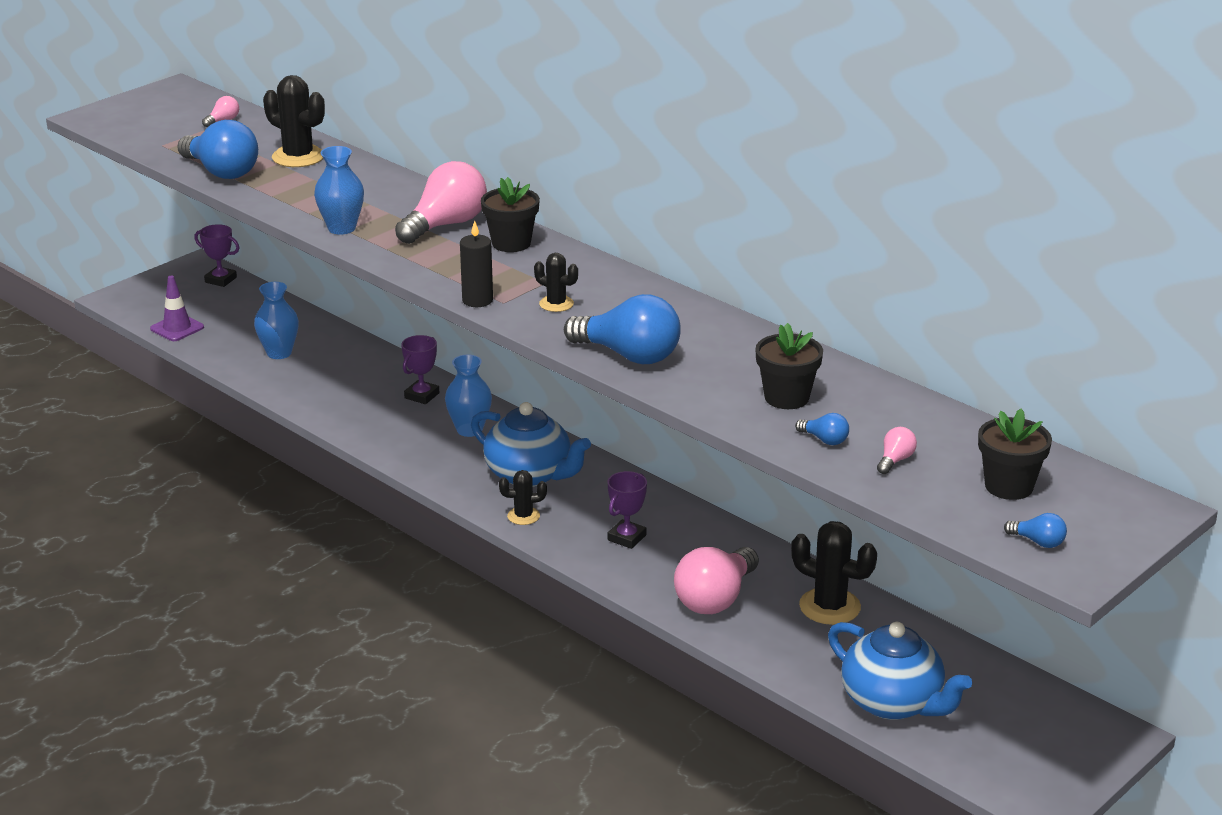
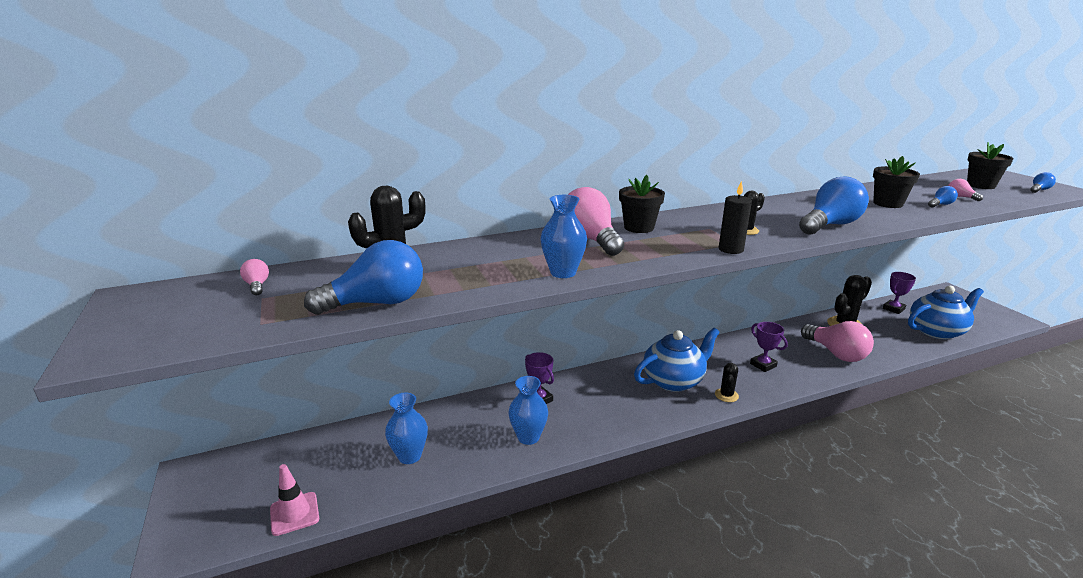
camera: 65 degrees left, 5 degrees down
purple traffic cone [150,276,204,341] -> pink traffic cone [270,464,319,536]
purple trophy [194,224,239,287] -> purple trophy moved to [883,272,916,314]
blue vase [445,355,492,437] -> blue vase moved to [508,376,548,445]

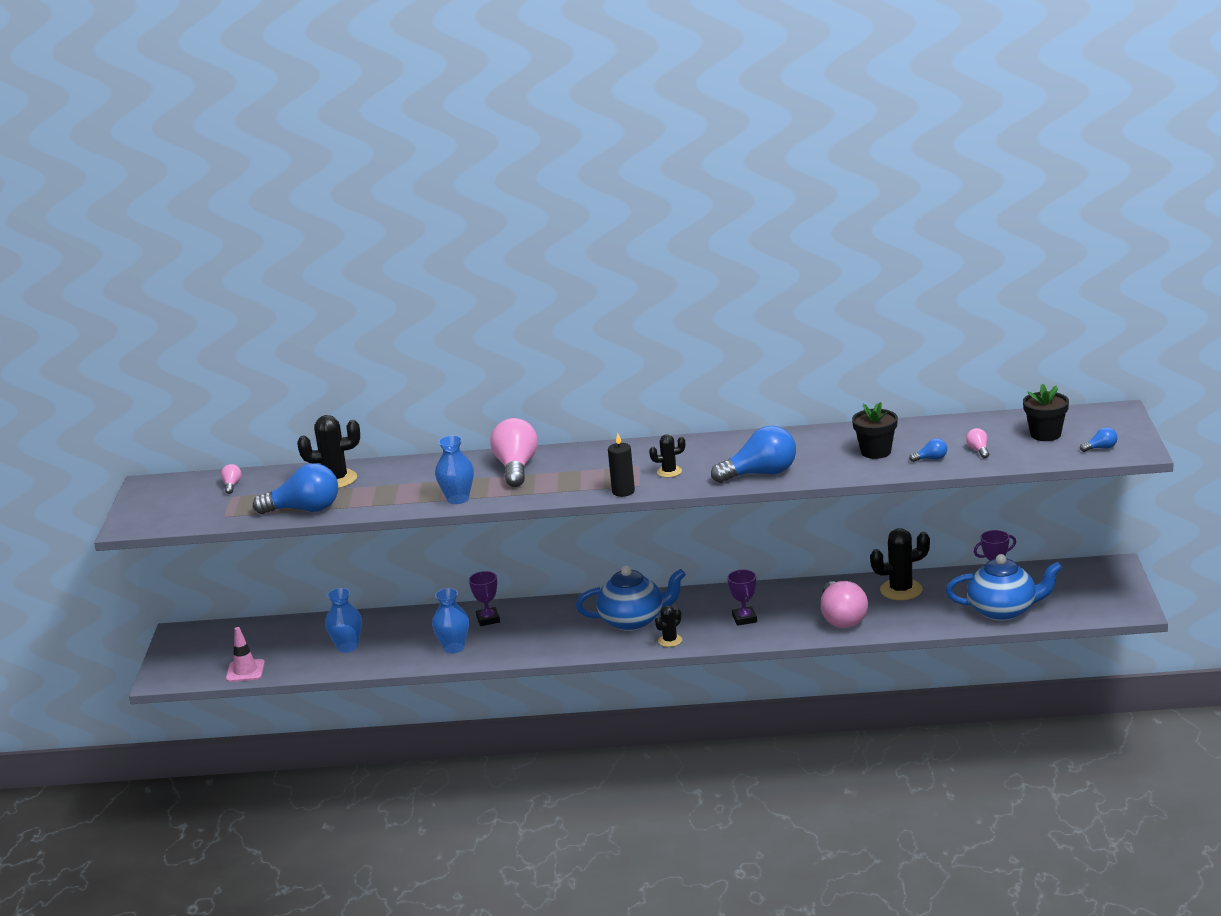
camera: 25 degrees right, 0 degrees up
black flower pot [619,175,665,233] -> none

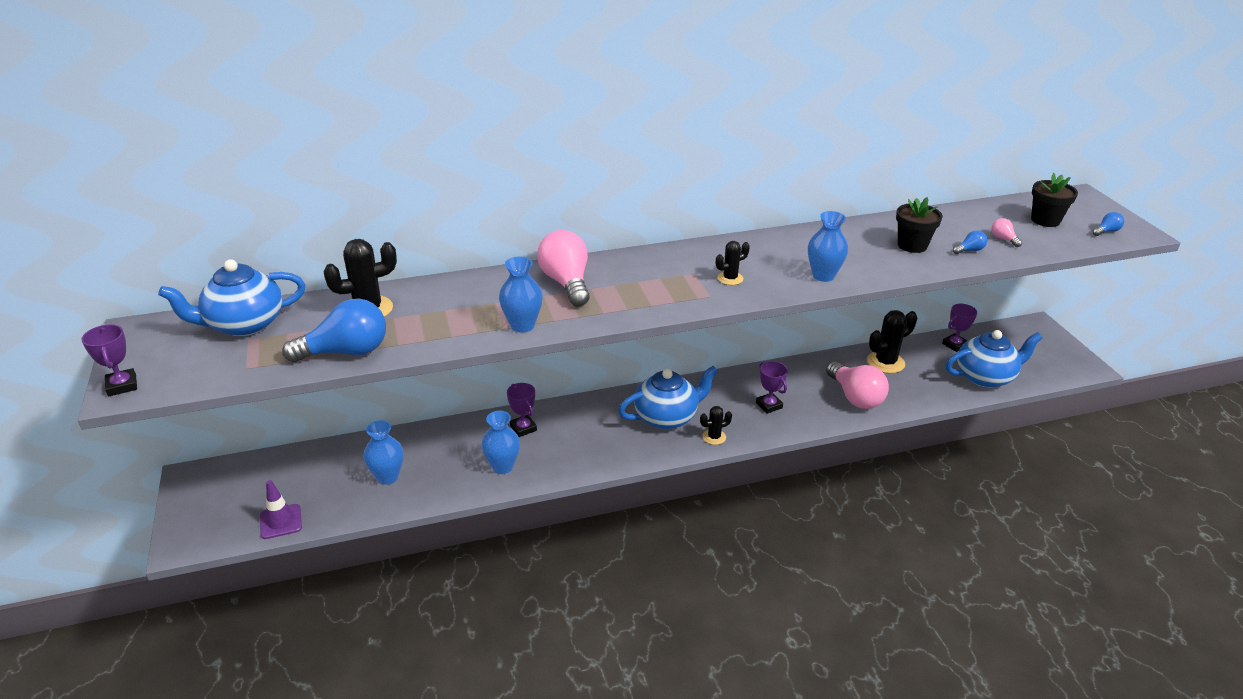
camera: 20 degrees left, 10 degrees up
pink light bulb [221,464,242,494] -> blue teapot [158,259,305,336]
pink traffic cone [226,627,265,682] -> purple traffic cone [260,480,302,539]
black candle [608,433,635,497] -> none
black cactus [655,605,682,647] -> black cactus turned 45 degrees clockwise [700,406,732,445]
blue light bulb [711,425,796,483] -> blue vase [808,211,848,282]
none -> purple trophy [81,324,137,397]

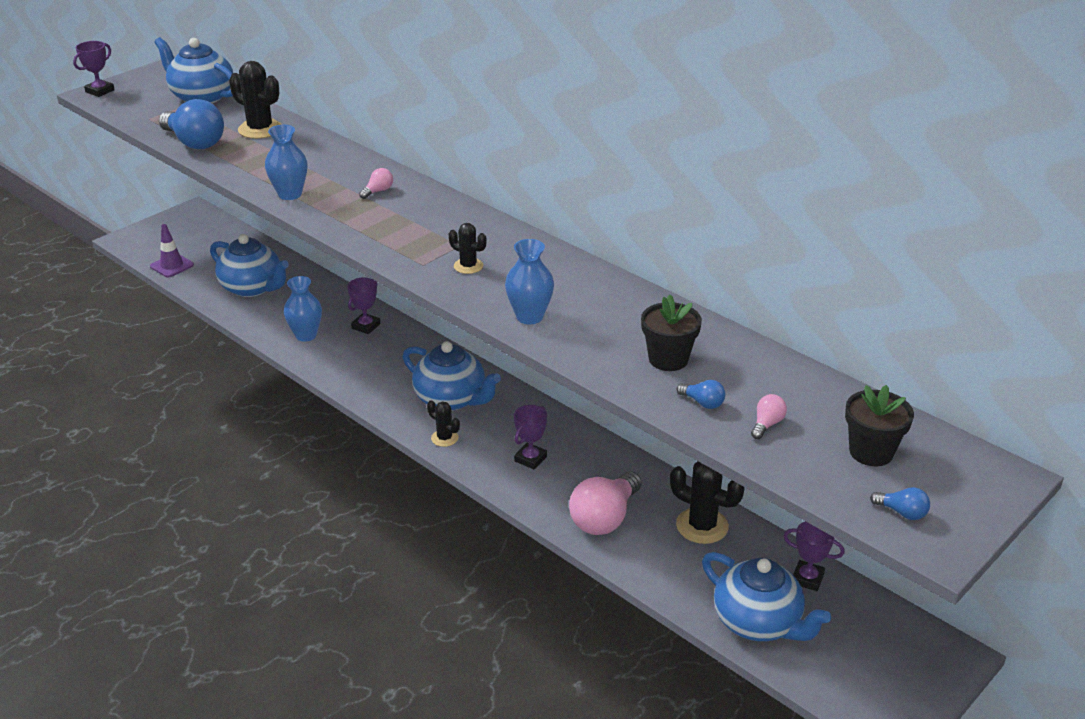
camera: 60 degrees right, 0 degrees up
blue vase [364,420,404,485] -> blue teapot [210,234,289,297]
pink light bulb [537,230,590,307] -> pink light bulb [359,168,393,199], size x0.43

